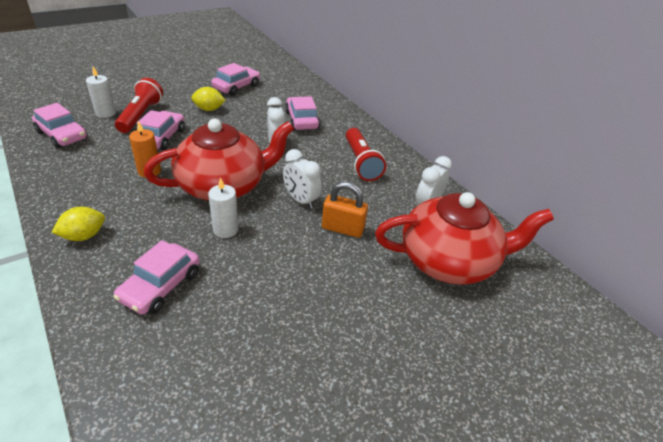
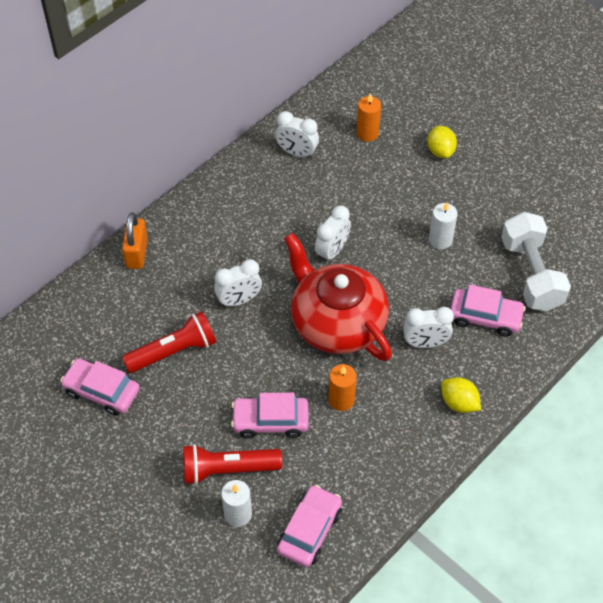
camera: 100 degrees left, 15 degrees up
yellow lemon [191,87,226,111] -> yellow lemon moved to [427,126,457,158]
white candle [208,177,239,238] -> white candle moved to [429,202,458,249]
pink car [285,96,320,130] -> none
orange padlock [322,182,368,238] -> orange padlock moved to [122,213,148,269]
red flashlight [346,128,386,181] -> red flashlight moved to [122,311,216,373]
red teapot [375,192,554,285] -> orange candle [357,93,381,142]
none -> white clock [403,307,454,348]
none -> white dumbbell [501,212,571,311]

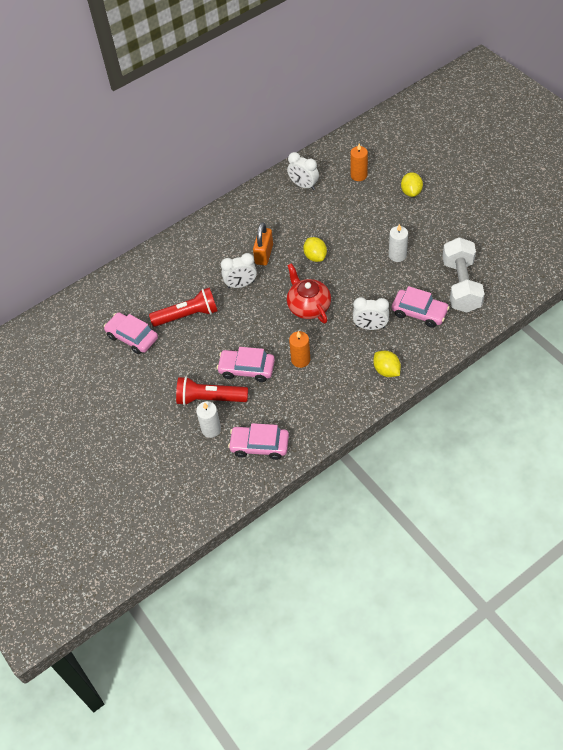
camera: 15 degrees right, 0 degrees up
orange padlock [122,213,148,269] -> orange padlock moved to [253,222,273,265]
pink car [277,485,342,567] -> pink car turned 120 degrees counterclockwise [228,423,289,460]
red teapot [284,233,392,361] -> red teapot [287,263,331,324], size x0.62
white clock [315,205,351,263] -> yellow lemon [303,237,327,262]

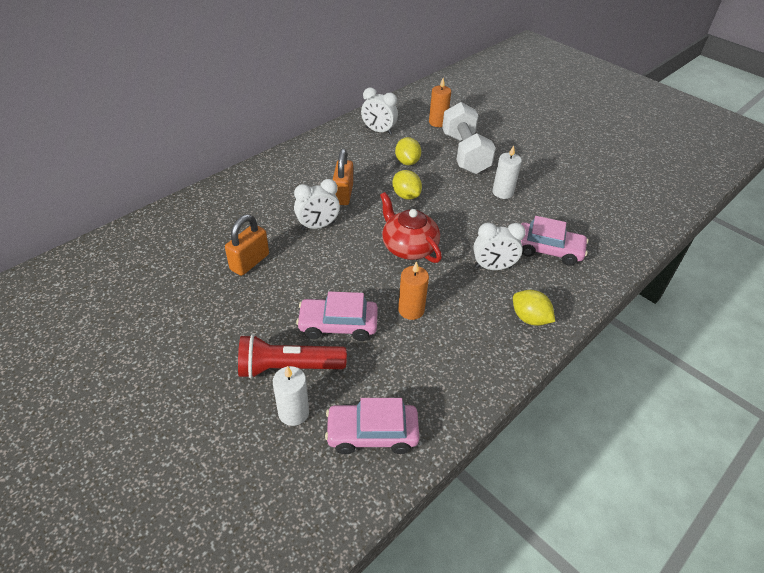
camera: 15 degrees left, 10 degrees down
pink car [104,312,158,354] -> none
red flashlight [149,287,218,327] -> orange padlock [225,214,269,276]
yellow lemon [401,172,423,197] -> yellow lemon moved to [395,137,421,165]
white dumbbell [443,237,484,313] -> white dumbbell moved to [442,102,496,174]

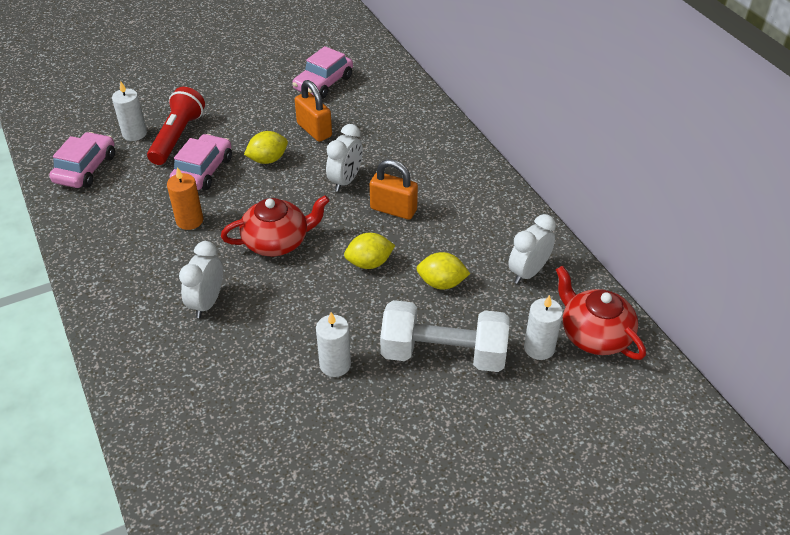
camera: 110 degrees right, 0 degrees up
white clock [294,179,340,230] -> white clock turned 150 degrees counterclockwise [326,124,363,192]
orange candle [429,78,451,127] -> white candle [524,295,563,360]
yellow lemon [513,290,555,326] -> yellow lemon moved to [244,131,288,164]
pink car [521,216,589,266] -> pink car moved to [292,46,353,99]
none -> red teapot [556,266,646,360]

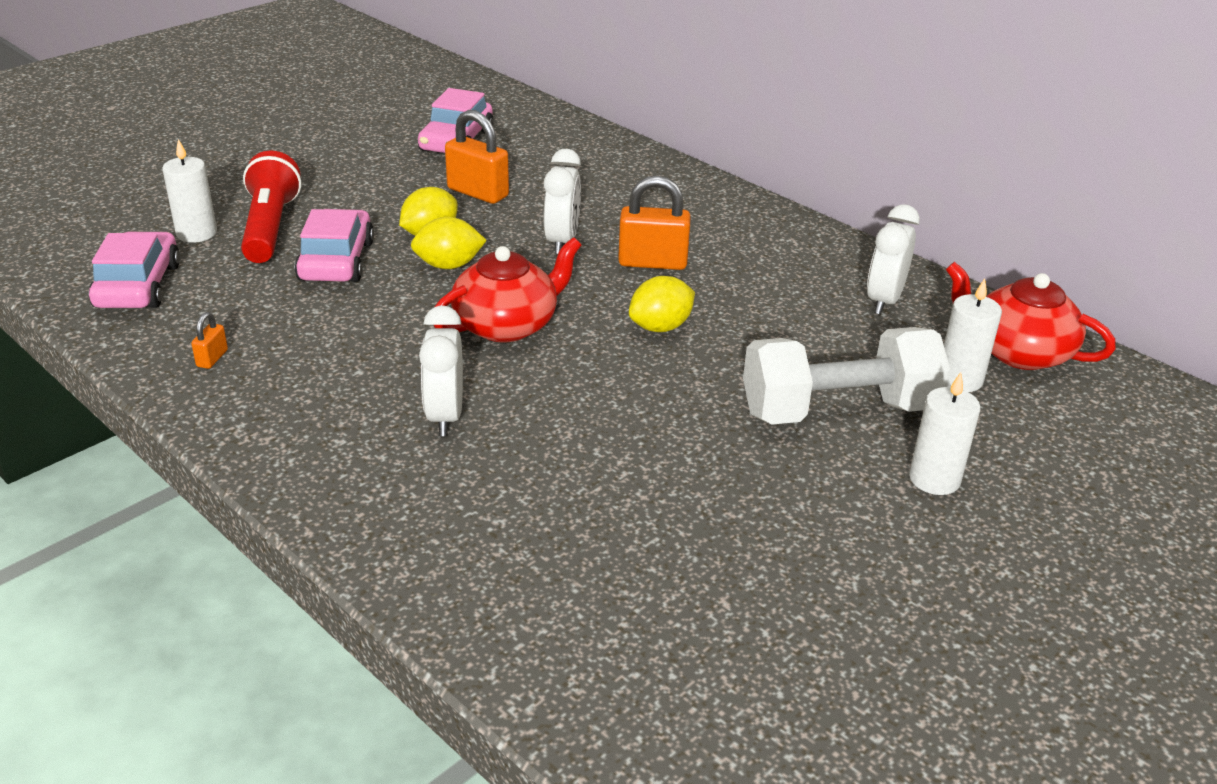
camera: 20 degrees left, 10 degrees down
orange candle [167,167,203,230] -> none
white candle [316,312,351,377] -> white candle moved to [909,372,981,495]
yellow lemon [417,252,470,289] -> yellow lemon moved to [411,217,487,269]
none -> orange padlock [191,312,228,369]

